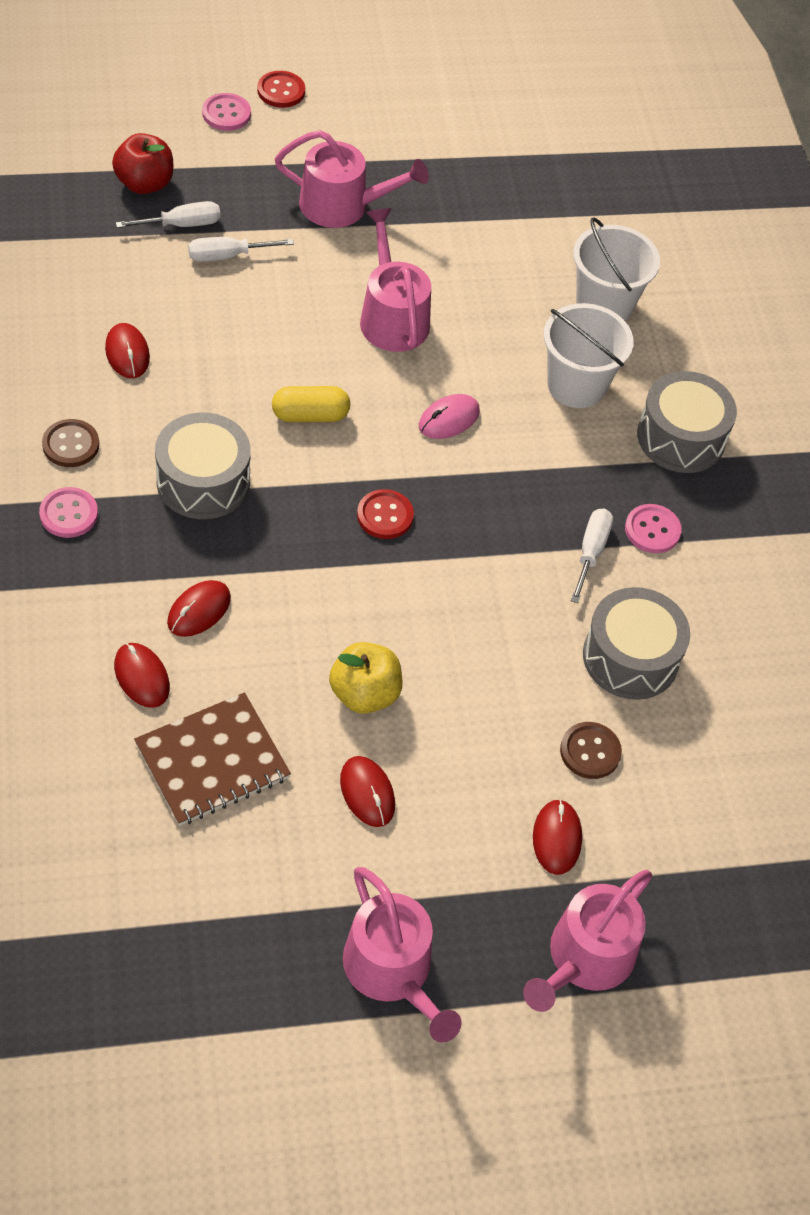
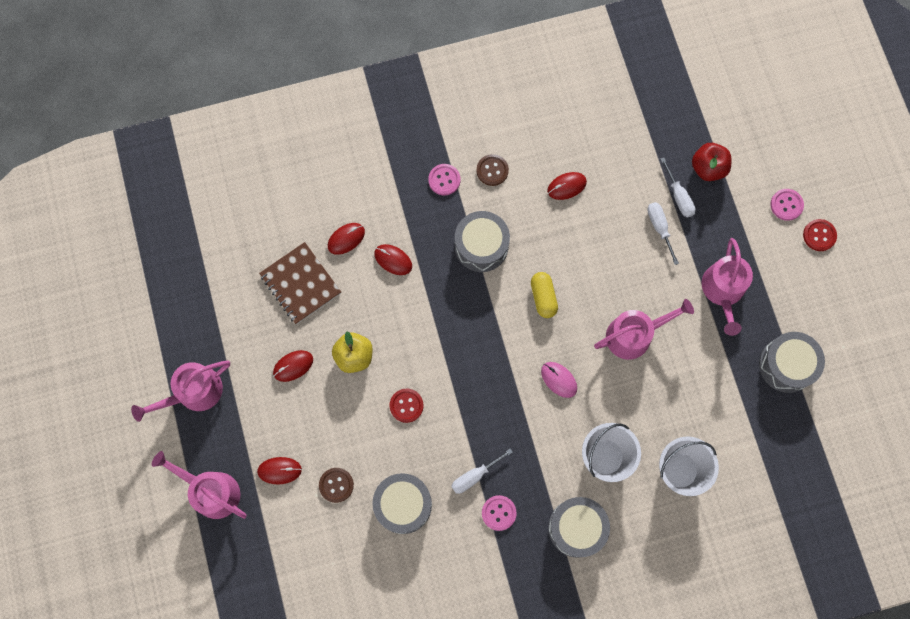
camera: 90 degrees right, 20 degrees up
red button [357,489,414,539] -> red button moved to [390,389,424,423]
white screwdriver [571,509,613,603] -> white screwdriver turned 135 degrees clockwise [451,449,513,494]
none -> grey drum [759,332,825,393]

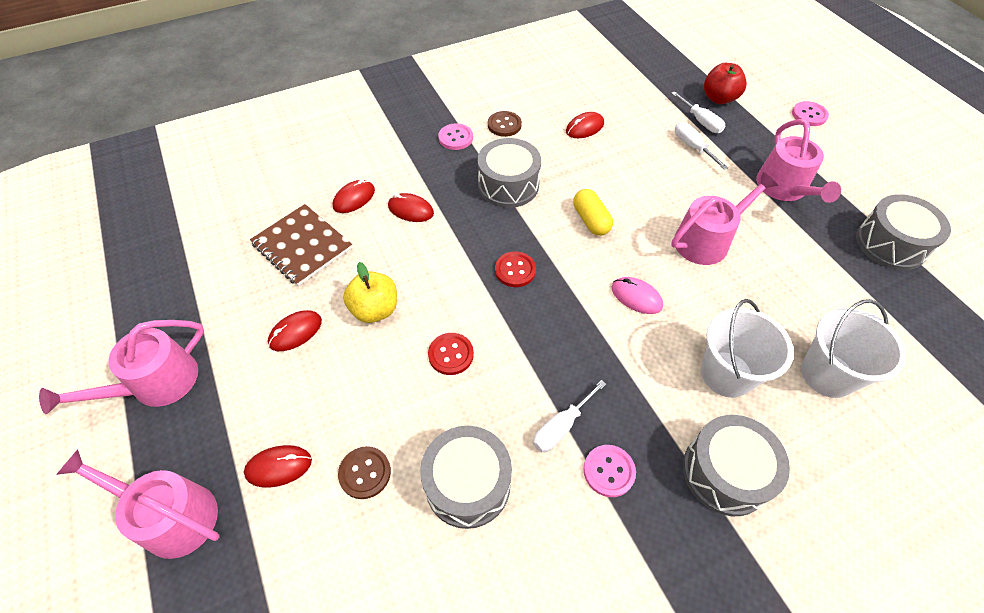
camera: 10 degrees left, 20 degrees down
red button [803,219,837,251] -> red button moved to [495,252,536,287]

